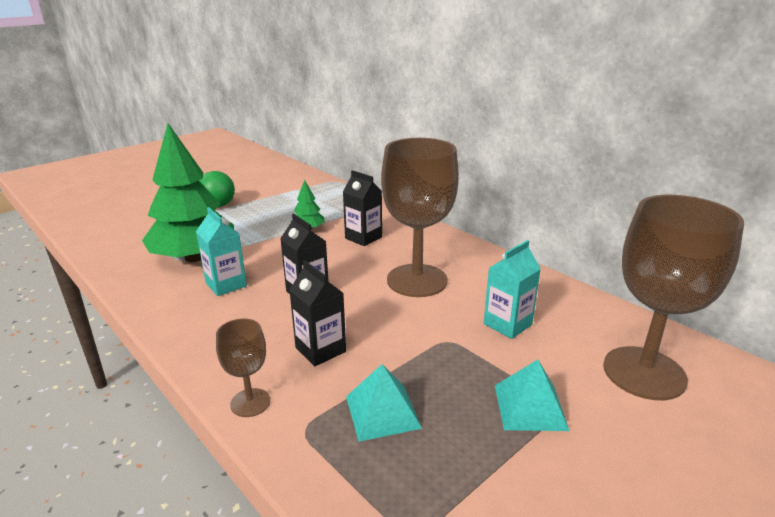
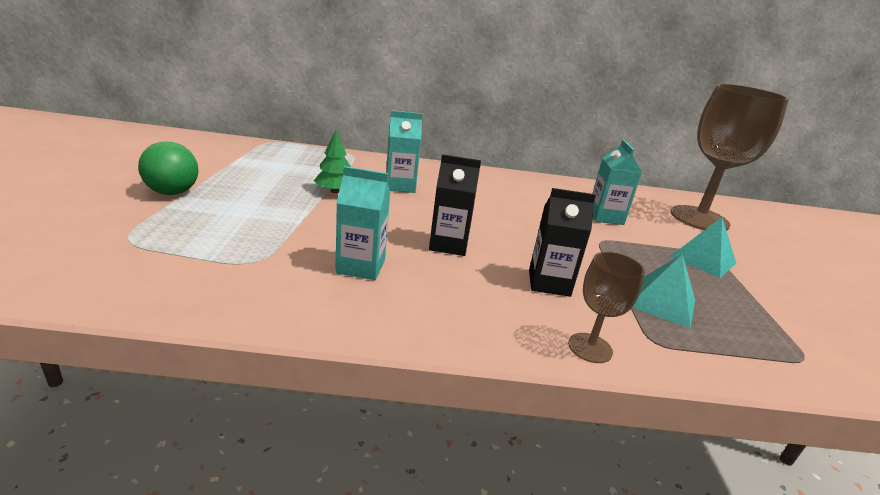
camera: 50 degrees left, 0 degrees up
green tree [142,123,234,262] -> none
black carton [343,170,382,246] -> turquoise carton [386,110,422,193]
brown goblet [381,138,459,297] -> none

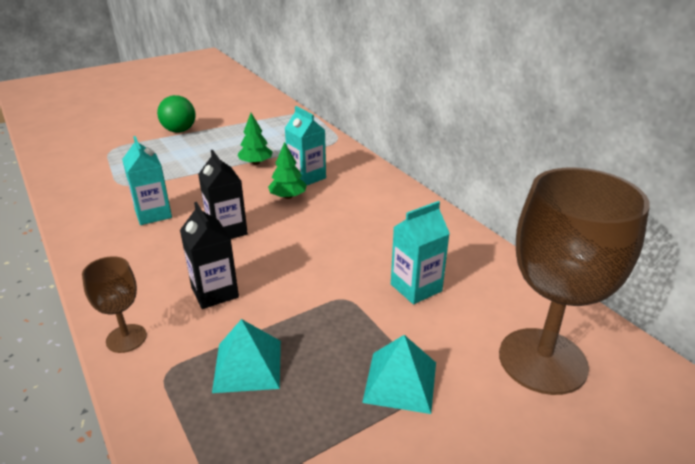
camera: 60 degrees right, 5 degrees up
none -> green tree [268,142,307,199]

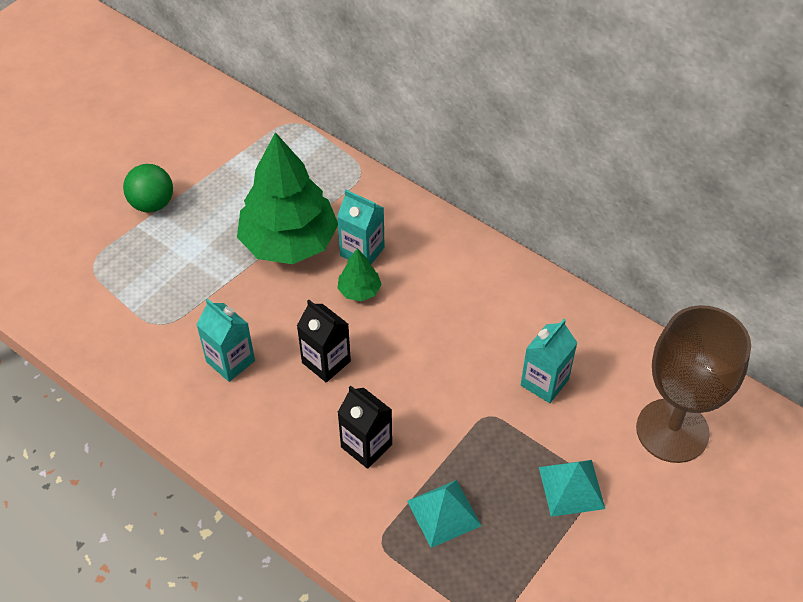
camera: 20 degrees left, 20 degrees up
brown goblet [82,256,147,353] -> none
green tree [237,113,272,165] -> green tree [237,132,338,264], size x2.34

